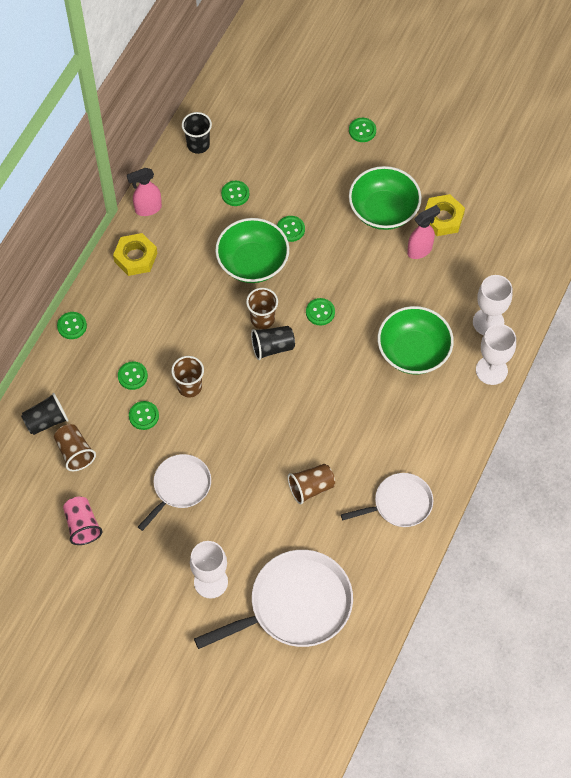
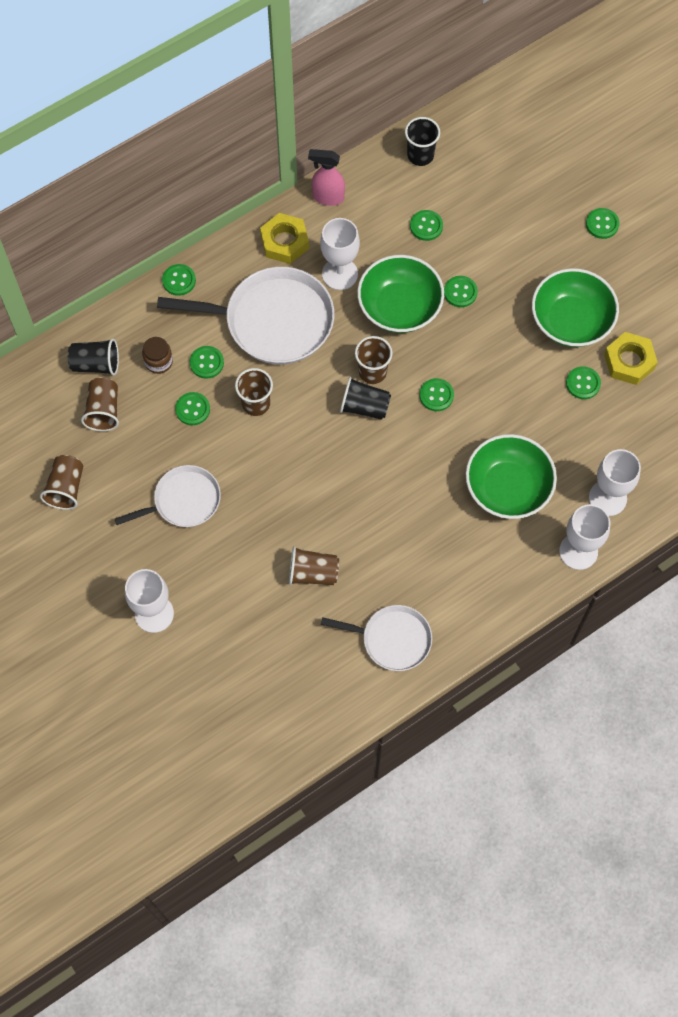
camera: 30 degrees right, 5 degrees up
pink cup [63,496,102,545] -> brown cup [40,455,83,510]
white pan [194,550,353,649] -> white pan moved to [157,267,334,364]
pink spray bottle [407,205,440,259] -> green button [566,366,601,399]
none -> brown jar [142,337,173,374]
none -> white goblet [320,218,360,290]

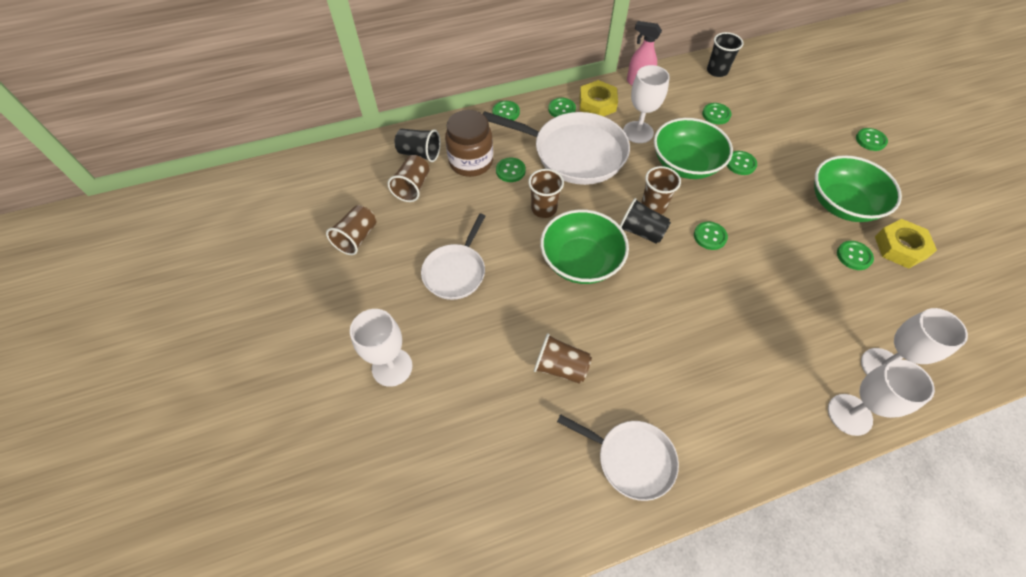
camera: 15 degrees right, 10 degrees down
white pan [115,465,221,527] -> white pan turned 120 degrees clockwise [421,214,485,300]
brown jar [142,337,173,374] -> brown jar [445,110,493,177], size x1.82
green button [175,392,210,425] -> green button moved to [548,98,576,117]
green bowl [466,434,557,519] -> green bowl moved to [540,209,629,284]

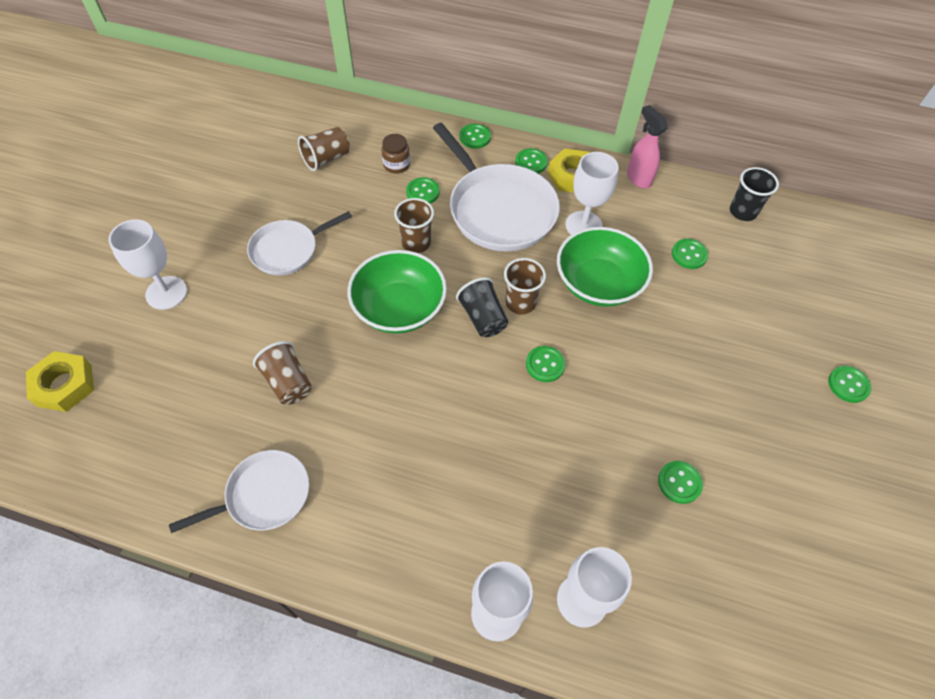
camera: 35 degrees right, 0 degrees up
brown cup [326,205,376,255] -> none
black cup [394,129,441,162] -> none
brown jar [445,110,493,177] -> brown jar [382,134,410,174], size x0.55
white pan [557,414,679,501] -> white pan turned 90 degrees counterclockwise [169,450,309,533]
green button [727,151,757,175] -> none
green bowl [814,155,902,222] -> none
yellow nut [875,219,937,269] -> yellow nut moved to [26,351,94,412]

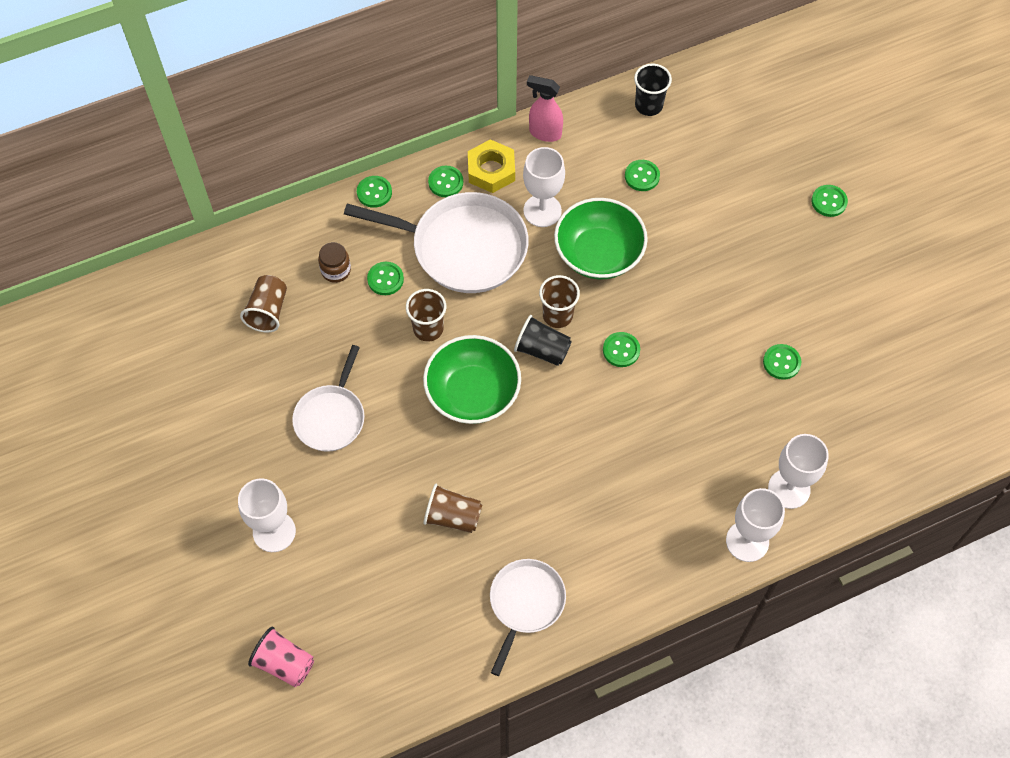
camera: 40 degrees left, 5 degrees up
yellow nut [26,351,94,412] -> pink cup [248,627,314,687]

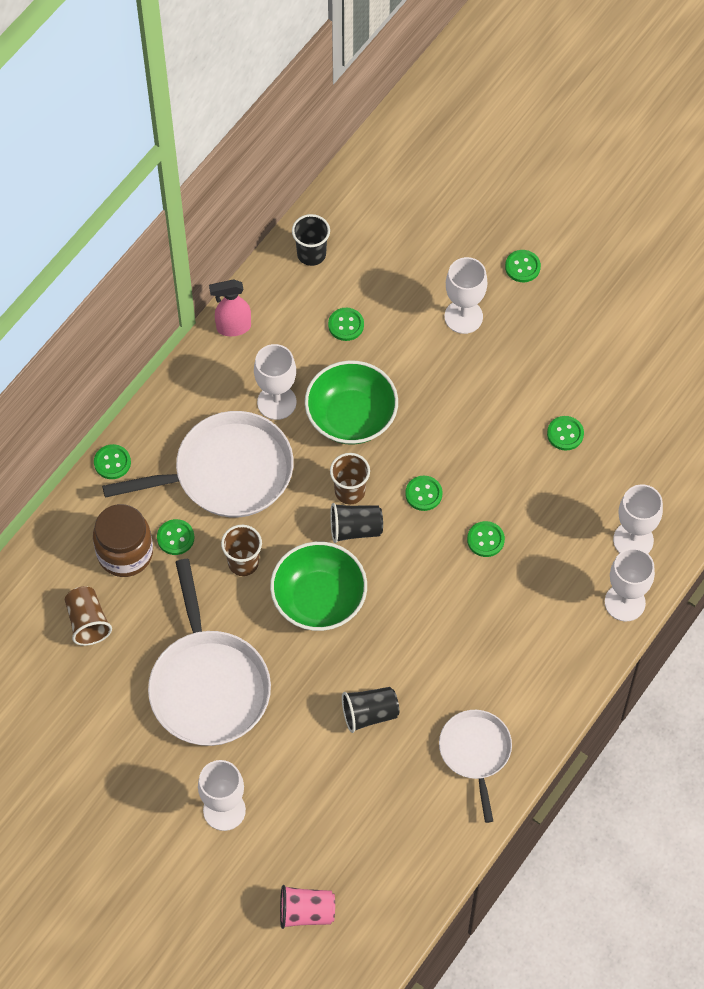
camera: 30 degrees left, 0 degrees up
white pan [292,345,364,452] -> white pan [148,559,271,746], size x1.69
brown jar [318,242,351,283] -> brown jar [93,504,153,577], size x1.82
brown cup [423,483,483,533] -> black cup [342,687,399,733]
green button [428,166,463,197] -> green button moved to [467,521,505,557]
yellow nut [468,139,515,193] -> none
none -> white goblet [445,257,487,334]

